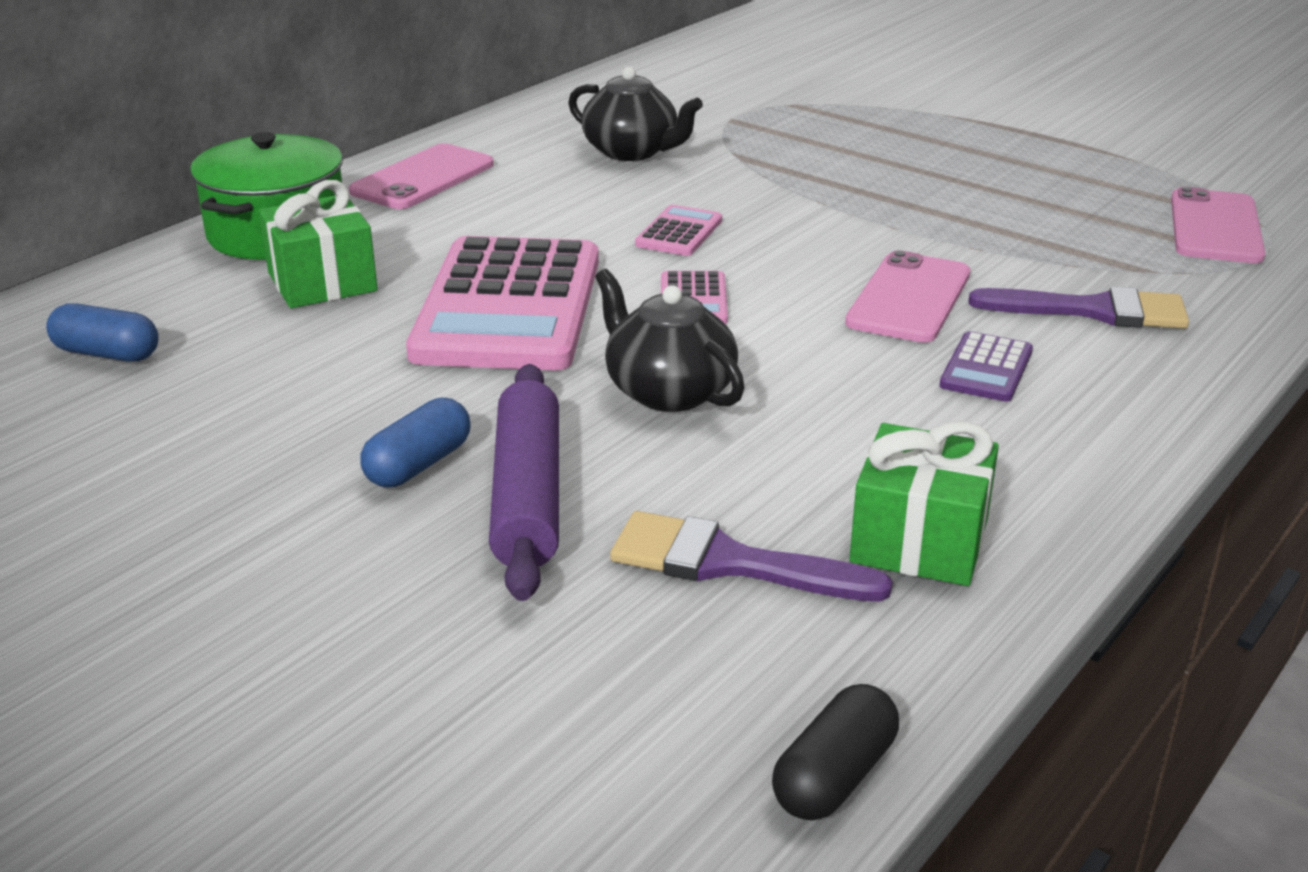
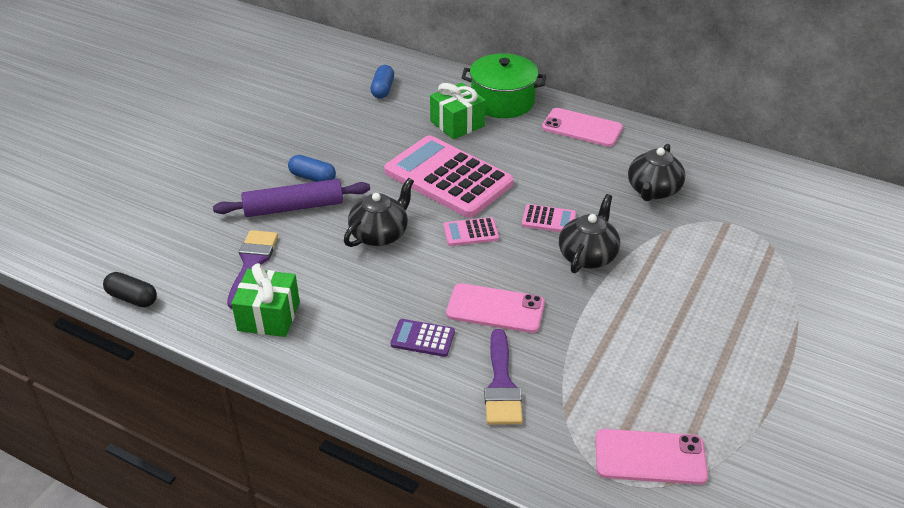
camera: 80 degrees right, 10 degrees up
pink calculator [406,236,599,370] -> pink calculator turned 45 degrees clockwise [384,135,514,218]
none -> black teapot [559,194,620,273]

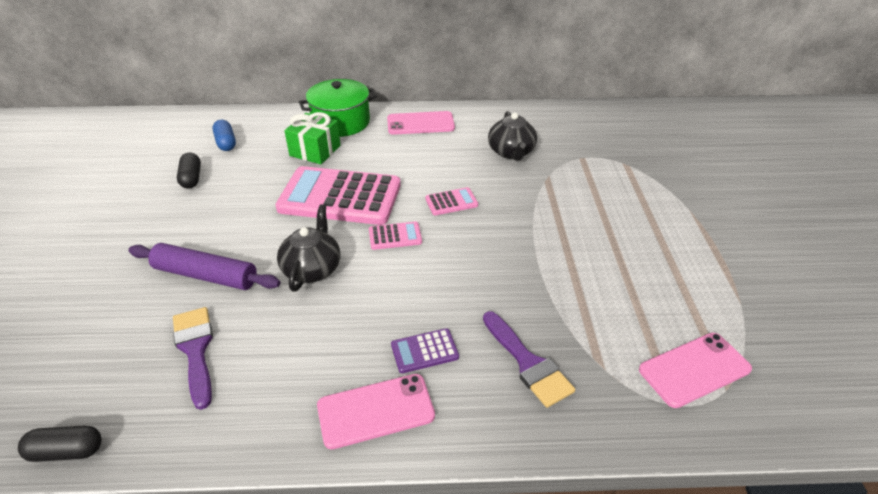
camera: 30 degrees left, 0 degrees up
purple rolling pin [213,179,370,217] -> purple rolling pin turned 60 degrees clockwise [129,243,280,290]
green gift [231,263,300,337] -> none
blue capsule [288,155,336,182] -> none
pink calculator [443,217,499,246] -> pink calculator turned 150 degrees counterclockwise [369,222,422,250]
pink phone [446,283,545,333] -> pink phone moved to [317,374,435,449]
black teapot [559,194,620,273] -> none
none -> black capsule [177,152,201,189]

